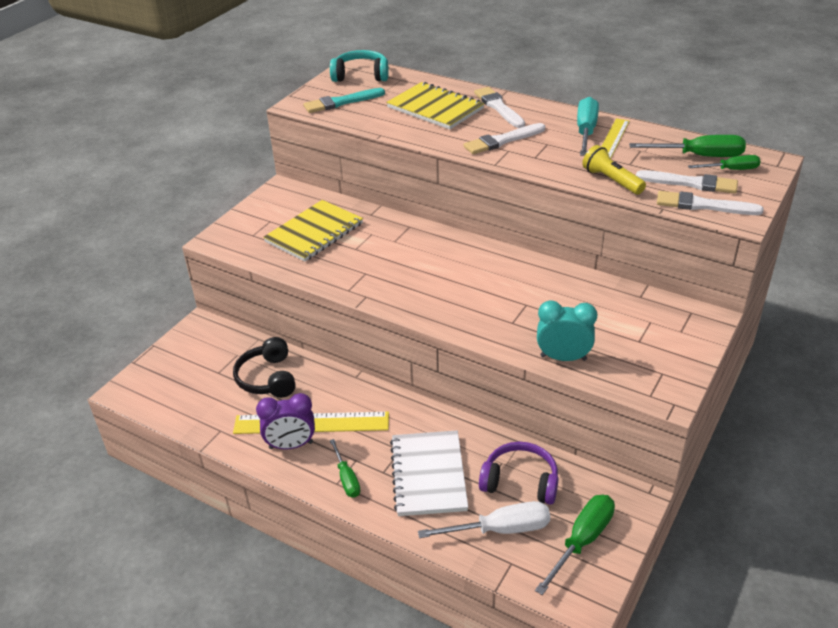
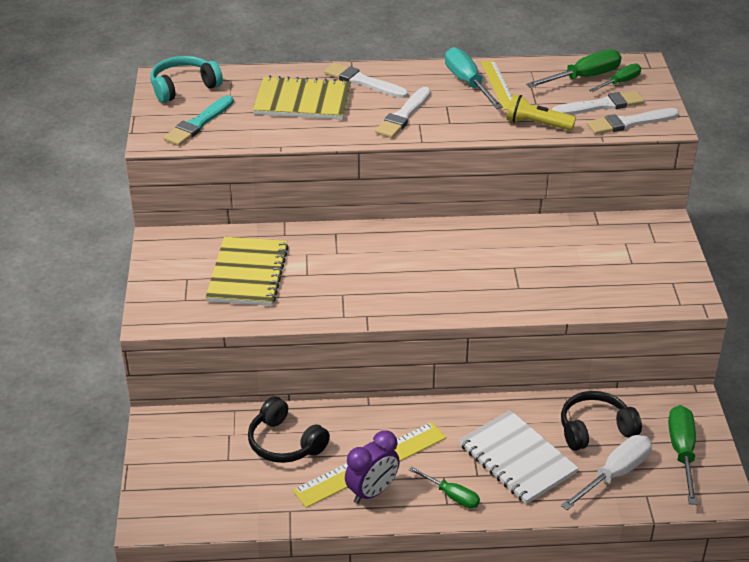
camera: 35 degrees left, 0 degrees up
purple headphones [479,442,558,505] -> black headphones [561,391,642,451]
turquoise clock [537,300,597,361] -> none

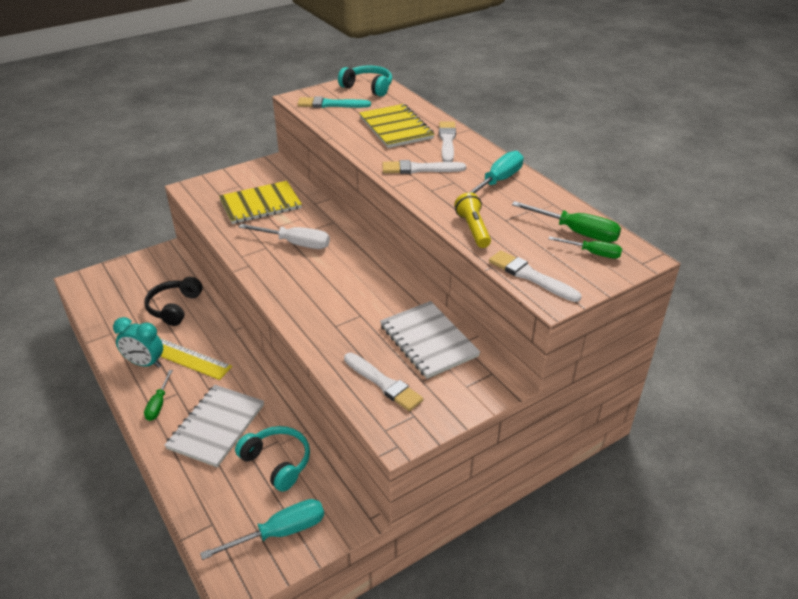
camera: 60 degrees right, 0 degrees up
purple clock [345,430,400,504] -> turquoise clock [113,317,163,368]
yellow ruler [481,60,512,110] -> none
white brush [552,91,645,115] -> white brush moved to [344,353,423,411]
black headphones [561,391,642,451] -> turquoise headphones [235,426,310,492]
white screwdriver [561,435,652,510] -> white screwdriver moved to [239,224,330,249]
green screwdriver [668,405,697,505] -> turquoise screwdriver [200,499,324,560]
none -> white notebook [380,301,480,379]

